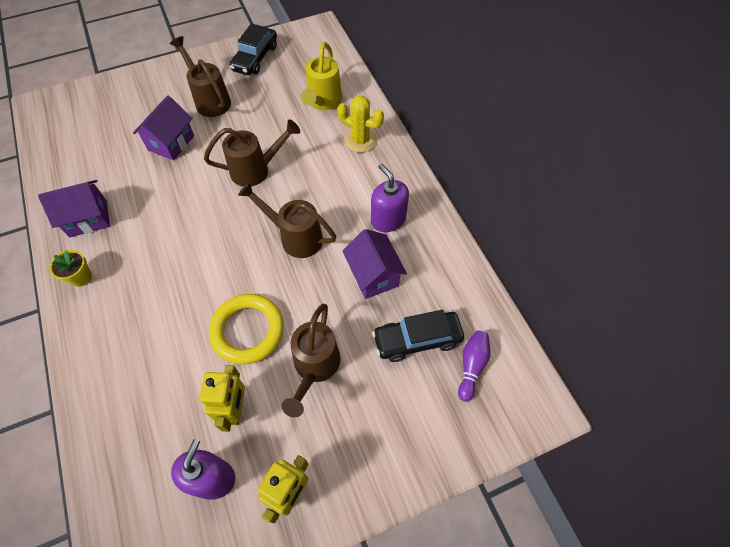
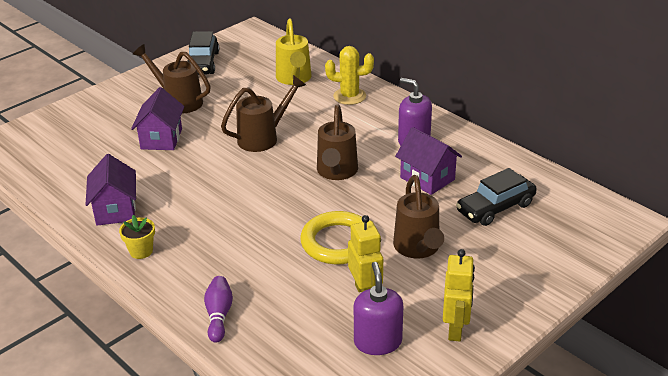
camera: 20 degrees left, 25 degrees down
purple house [38,180,110,238] -> purple house turned 60 degrees counterclockwise [85,154,136,226]
brown watering can [238,182,336,258] -> brown watering can turned 90 degrees counterclockwise [317,104,358,180]
purple bowling pin [458,330,490,402] -> purple bowling pin moved to [204,276,233,343]

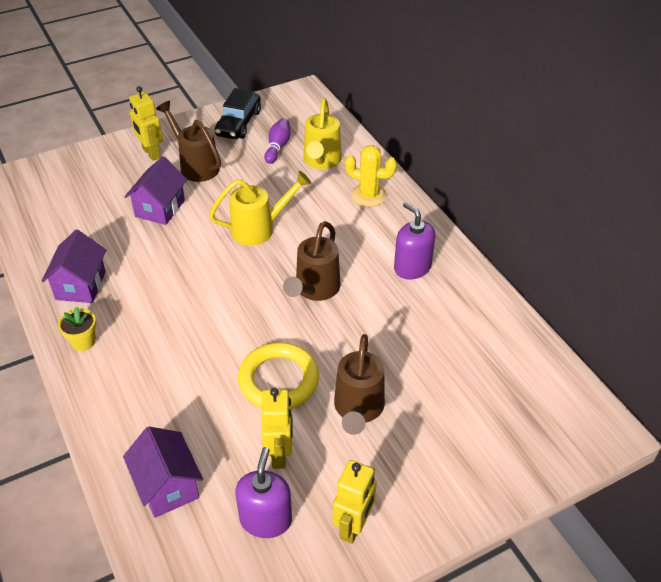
camera: 15 degrees right, 10 degrees up
purple bowling pin [204,276,233,343] -> purple bowling pin moved to [264,118,291,164]
brown watering can [221,75,306,152] -> yellow watering can [209,171,311,246]
purple house [395,127,462,195] -> purple house moved to [123,427,203,518]
black car [456,168,537,226] -> none
none -> yellow robot [129,86,163,161]

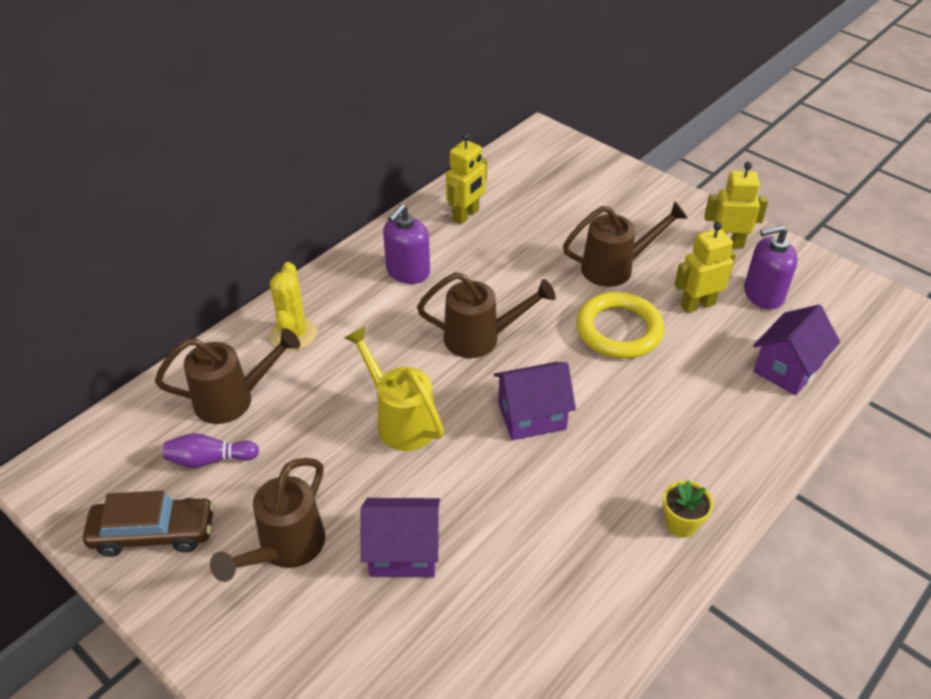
camera: 110 degrees left, 0 degrees up
purple house [42,230,106,303] -> purple house moved to [494,362,576,440]
yellow robot [129,86,163,161] -> yellow robot moved to [446,133,487,225]
black car [215,88,261,139] -> brown car [83,490,214,557]
yellow watering can [303,98,342,169] -> brown watering can [155,328,300,424]

